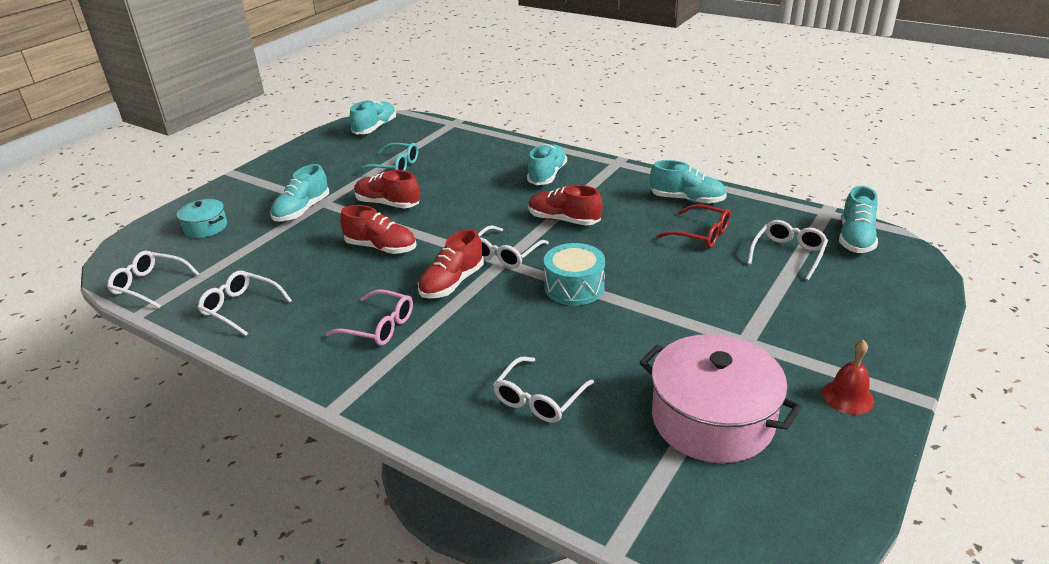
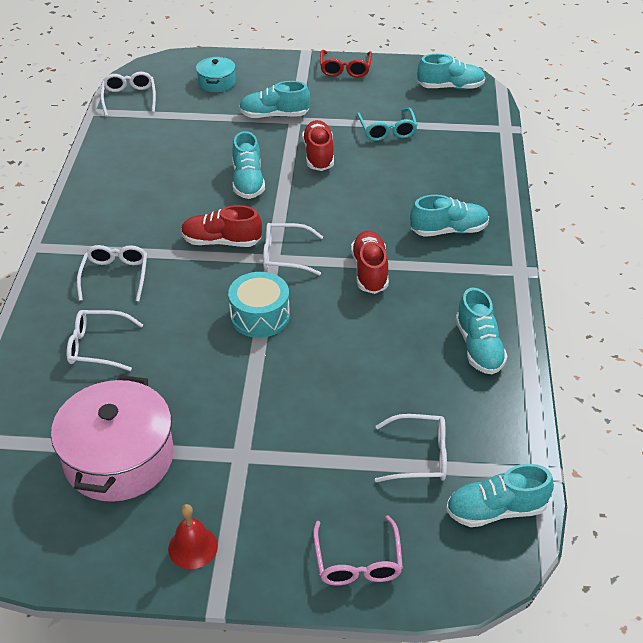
camera: 60 degrees right, 10 degrees up
white glasses [198,270,292,336] -> white glasses moved to [77,245,147,302]
pink glasses [326,289,413,346] -> pink glasses moved to [313,516,403,585]
red shoe [340,205,417,254] -> turquoise shoe [232,131,265,199]
red glasses [656,204,731,248] -> red glasses moved to [320,50,372,78]

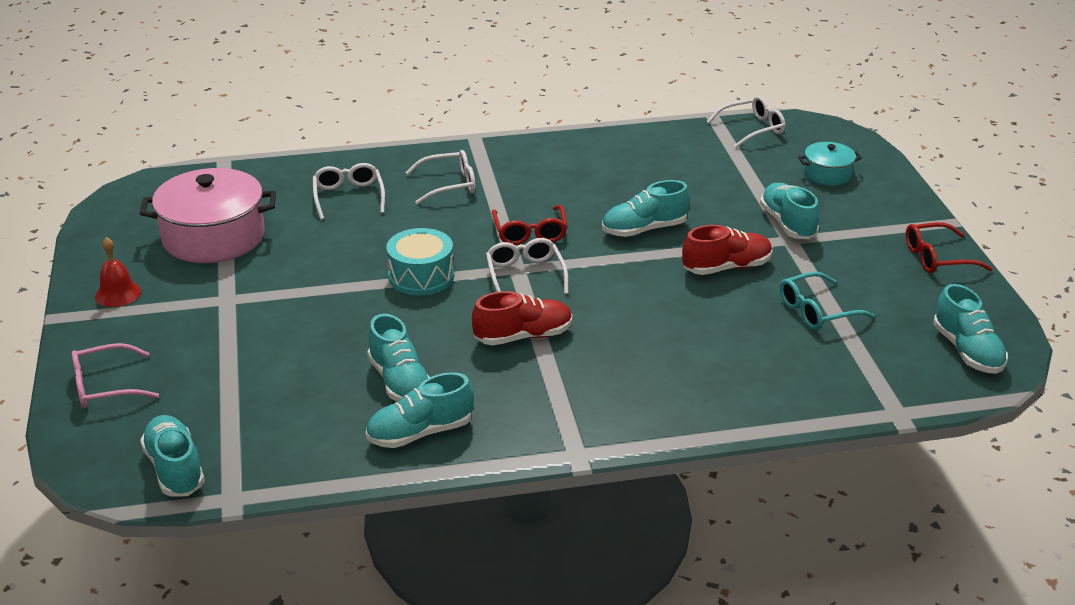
camera: 75 degrees right, 10 degrees down
red shoe [181,205,262,247] -> red glasses [492,205,567,245]
white glasses [375,414,447,482] -> none
turquoise shoe [410,195,489,237] -> turquoise shoe moved to [367,314,429,402]

